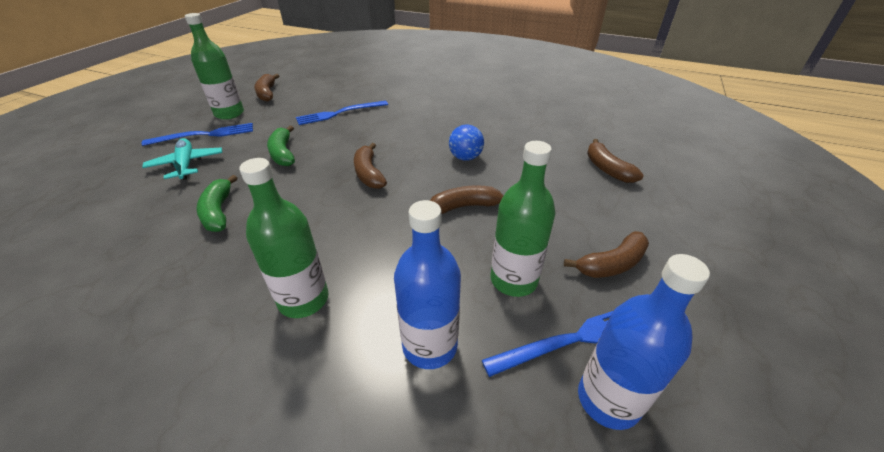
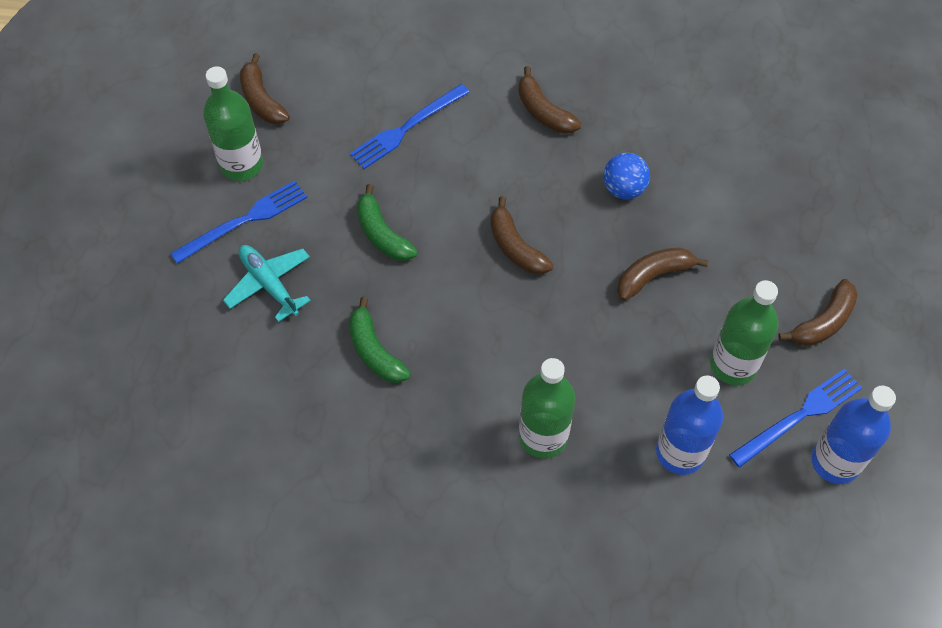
camera: 15 degrees left, 20 degrees up
brown banana [587,139,644,183] -> brown banana moved to [518,66,581,134]

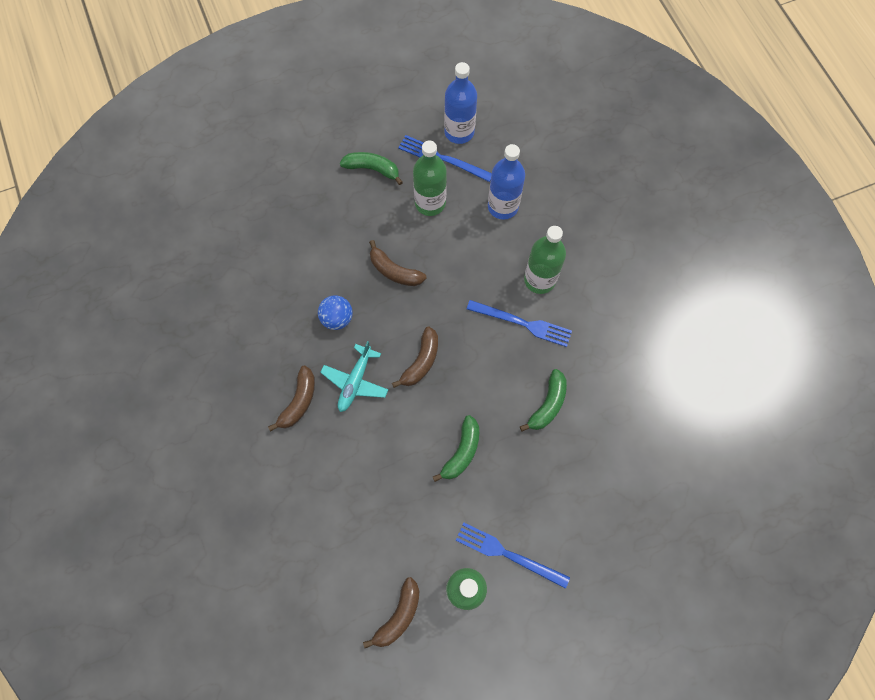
camera: 120 degrees left, 10 degrees up
turquoise plane [223,245,311,322] -> turquoise plane moved to [320,341,388,412]
blue fork [350,84,470,169] -> blue fork moved to [467,300,572,347]
brown banana [778,279,858,346] -> green banana [340,152,403,185]

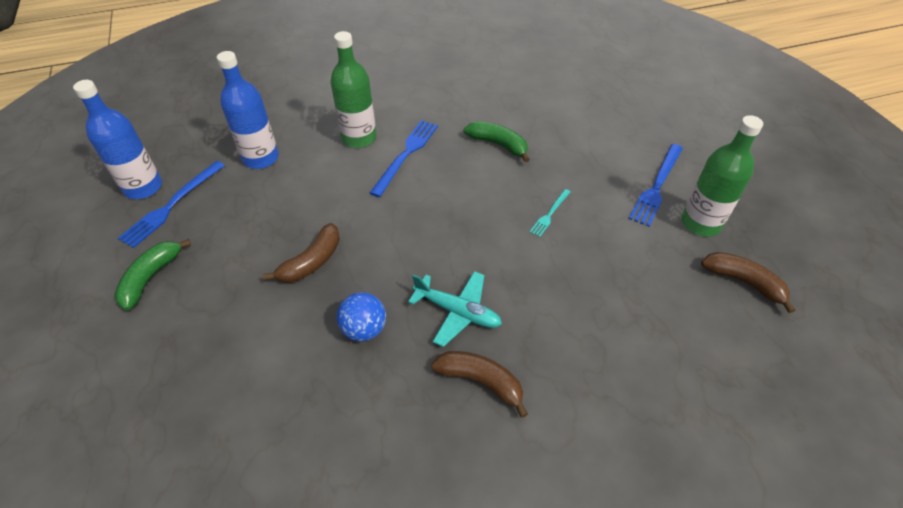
camera: 85 degrees left, 20 degrees down
brown banana [392,327,438,388] -> none
green bottle [413,140,447,216] -> none
green banana [433,415,479,482] -> turquoise fork [530,189,570,237]

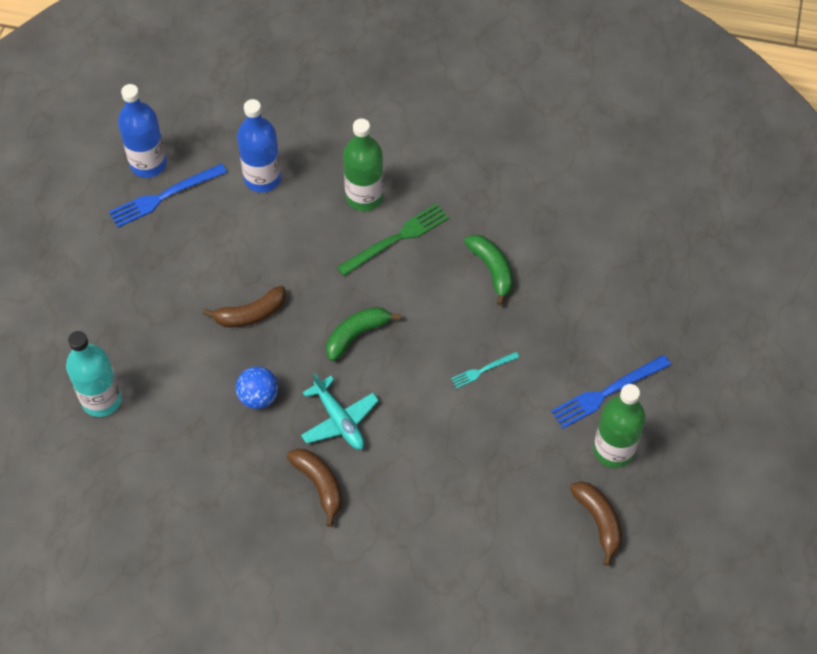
camera: 30 degrees right, 10 degrees up
green banana [114,239,191,310] -> green banana moved to [326,307,400,361]
blue fork [370,120,438,197] -> green fork [337,204,449,276]
none -> turquoise bottle [66,331,122,417]

